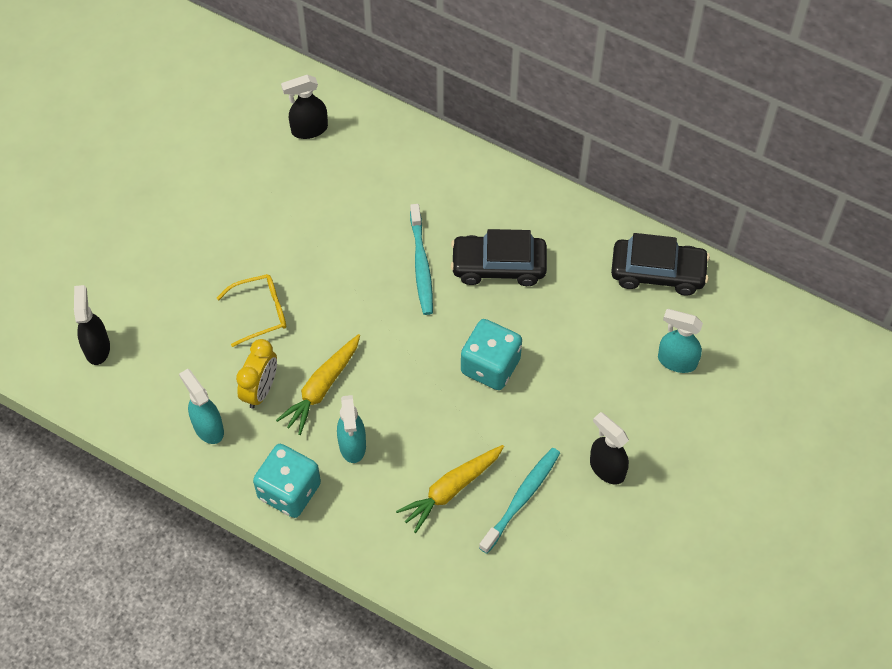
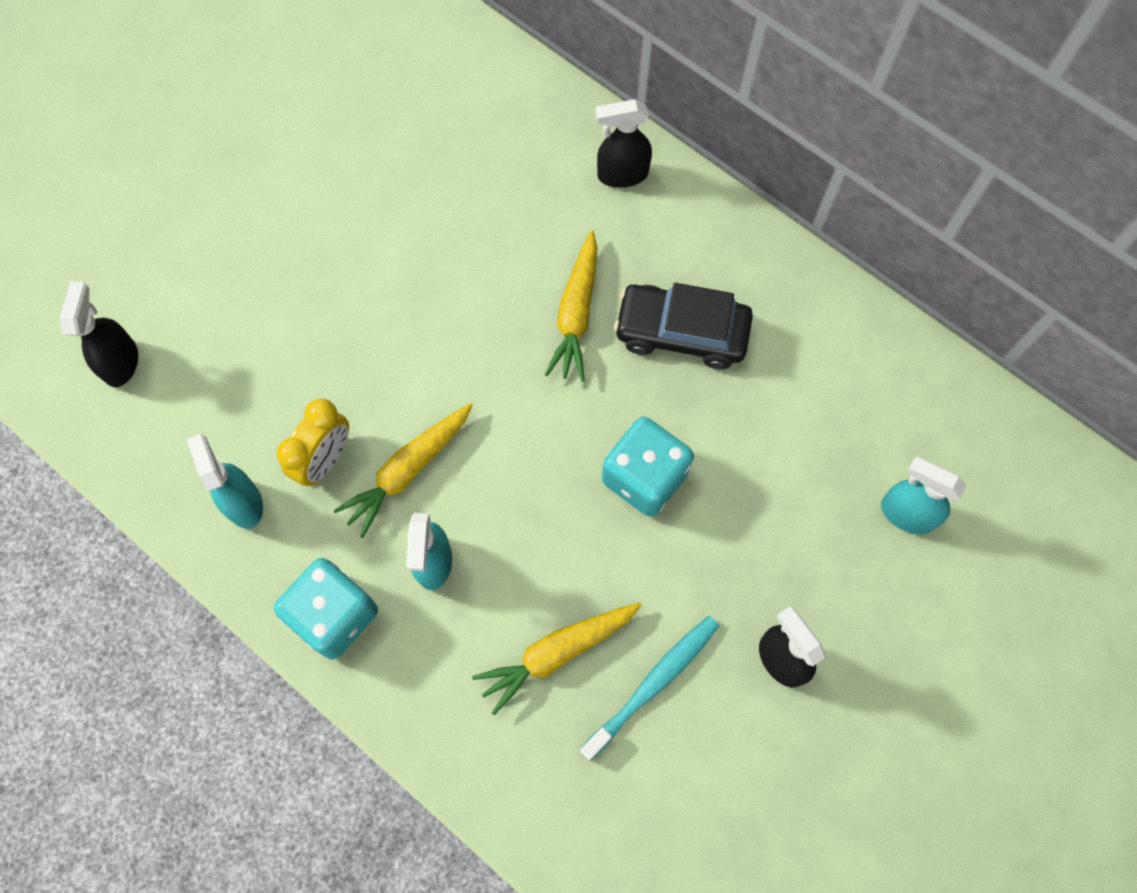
camera: 10 degrees right, 10 degrees up
yellow glasses [217,274,286,347] -> none
black spray bottle [281,75,328,139] -> black spray bottle moved to [596,99,652,188]
turquoise toothbrush [410,204,433,315] -> yellow carrot [545,230,597,382]
black car [611,233,710,296] -> none

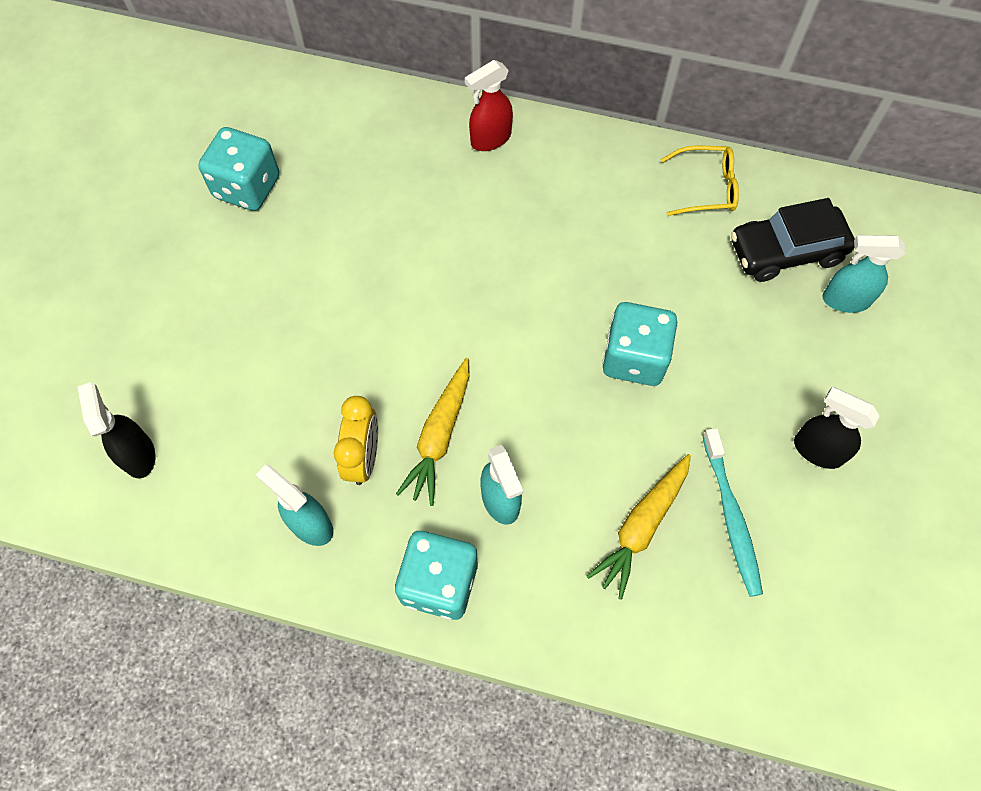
camera: 25 degrees left, 5 degrees down
yellow carrot [545,230,597,382] -> none
turquoise toothbrush [580,616,719,761] -> turquoise toothbrush turned 150 degrees clockwise [703,428,763,597]
black spray bottle [596,99,652,188] -> red spray bottle [465,60,513,151]
black car [614,283,753,369] -> black car moved to [731,198,855,282]
none -> turquoise dice [198,127,279,211]
none -> yellow glasses [661,146,739,216]

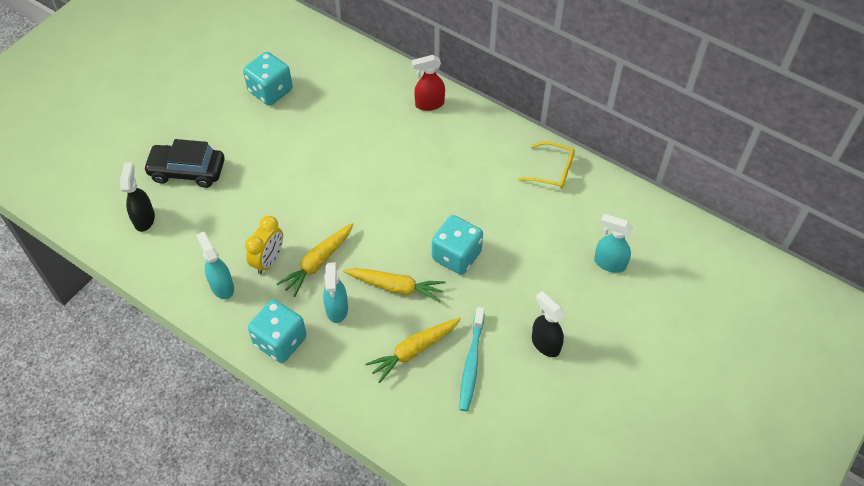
camera: 20 degrees right, 10 degrees down
black car [731,198,855,282] -> black car moved to [143,139,225,188]
none -> yellow carrot [344,268,446,302]

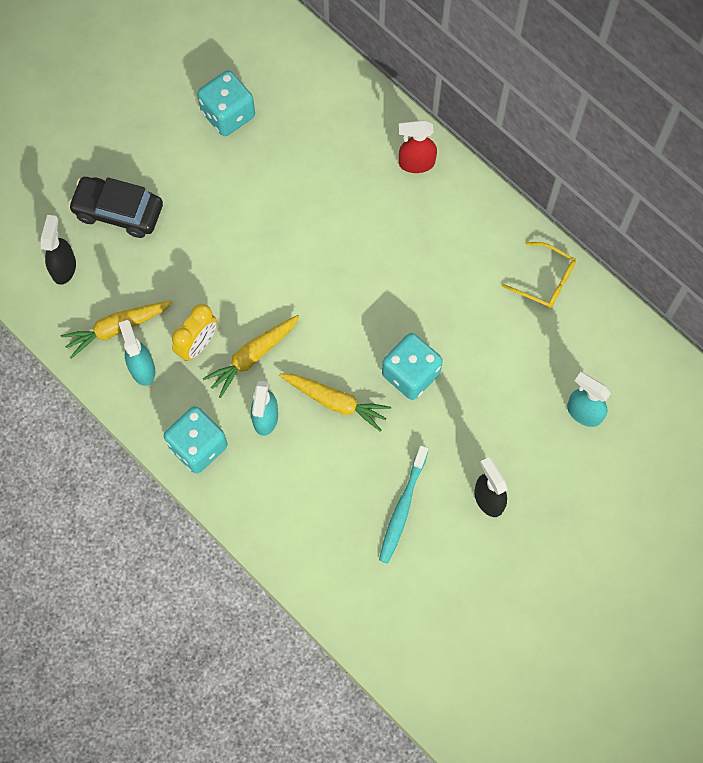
camera: 10 degrees right, 15 degrees up
yellow carrot [365,318,461,383] -> yellow carrot moved to [61,301,173,359]

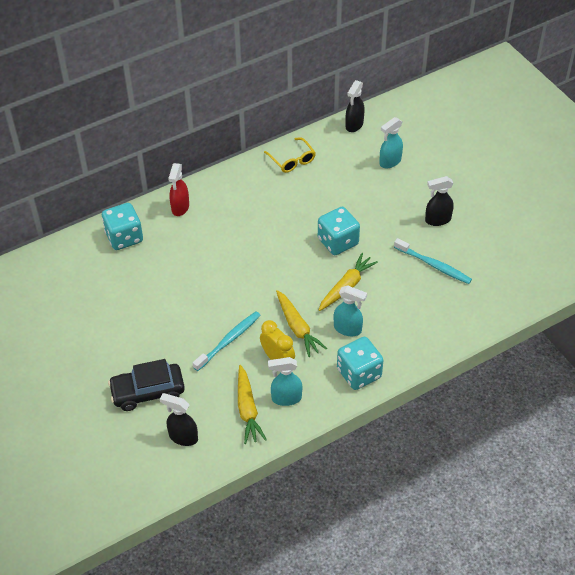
camera: 75 degrees left, 20 degrees down
black car [68,177,163,238] -> black car turned 45 degrees clockwise [108,359,185,411]
turquoise dice [197,70,255,136] -> turquoise dice moved to [102,203,143,250]
yellow glasses [502,242,576,308] -> yellow glasses turned 105 degrees clockwise [264,137,316,173]
none -> turquoise toothbrush [193,312,261,371]
none -> black spray bottle [345,80,365,132]

